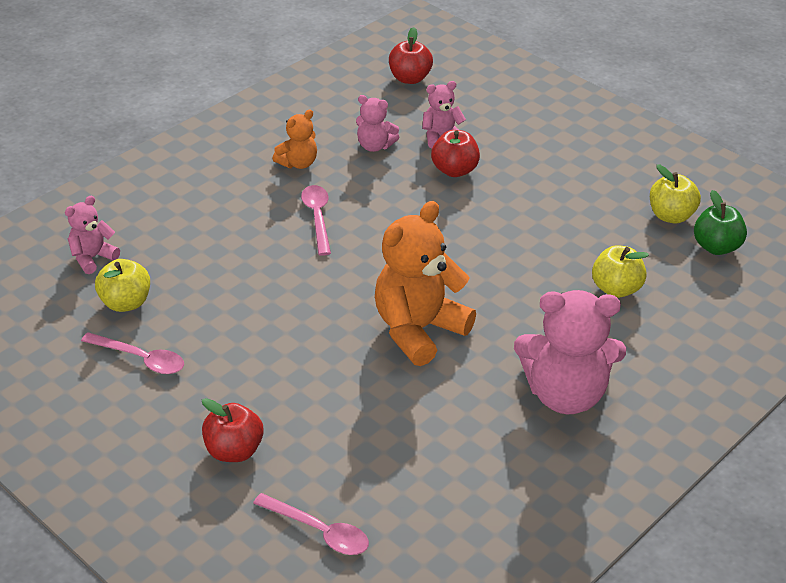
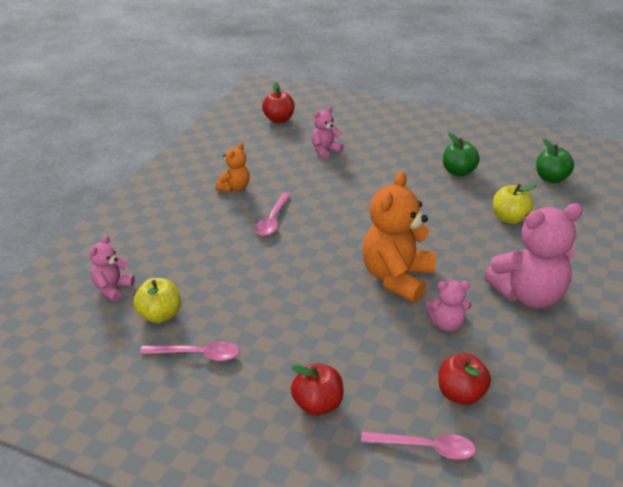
camera: 20 degrees left, 5 degrees down
pink spoon [301,185,331,256] -> pink spoon turned 135 degrees counterclockwise [255,193,291,236]
pink teddy bear [356,95,399,152] -> pink teddy bear moved to [426,280,471,332]
red apple [431,130,480,177] -> red apple moved to [438,354,491,405]
yellow apple [650,165,701,223] -> none
none -> green apple [443,133,480,176]

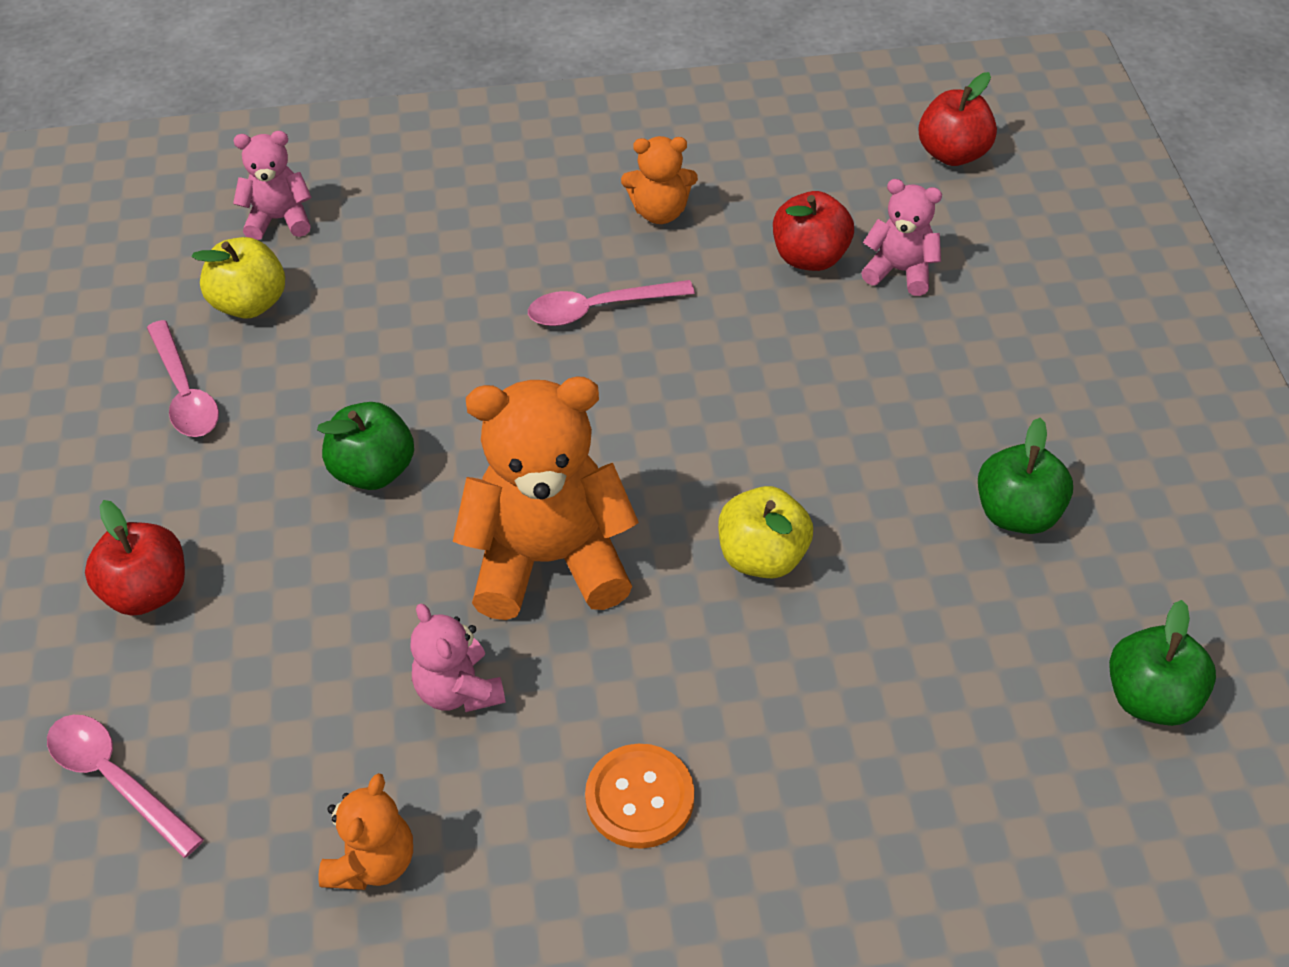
camera: 60 degrees right, 15 degrees up
pink spoon [361,432,476,460] -> pink spoon turned 150 degrees clockwise [47,715,204,858]
red apple [438,354,491,405] -> red apple moved to [773,191,854,271]
pink teddy bear [484,203,583,308] -> orange button [585,744,694,849]
yellow apple [493,184,537,224] -> yellow apple moved to [718,486,813,578]
none -> green apple [317,402,414,490]
none -> orange teddy bear [318,773,413,890]

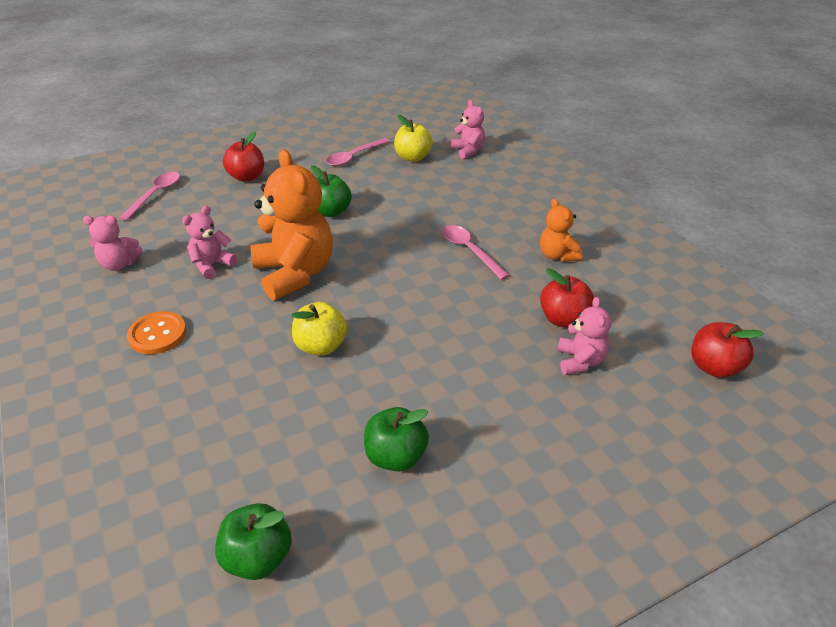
camera: 70 degrees right, 10 degrees down
orange teddy bear [318,773,413,890] -> pink teddy bear [83,216,143,271]

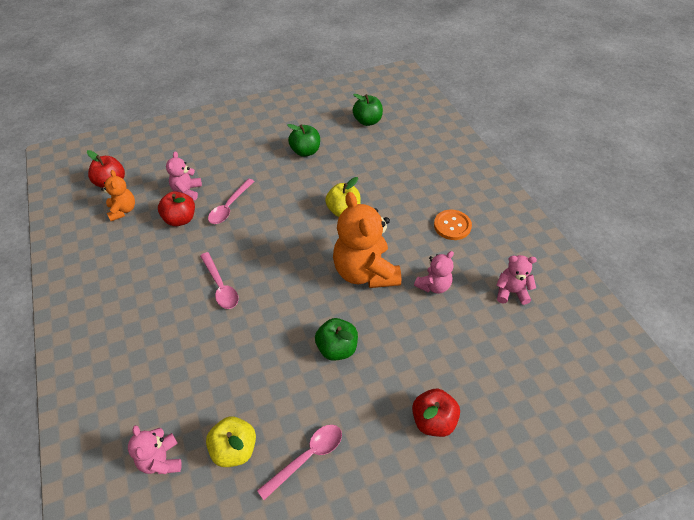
camera: 175 degrees left, 10 degrees up
pink spoon [119,172,180,220] -> pink spoon moved to [208,179,255,224]
orange teddy bear [540,199,583,262] -> orange teddy bear moved to [101,170,135,221]

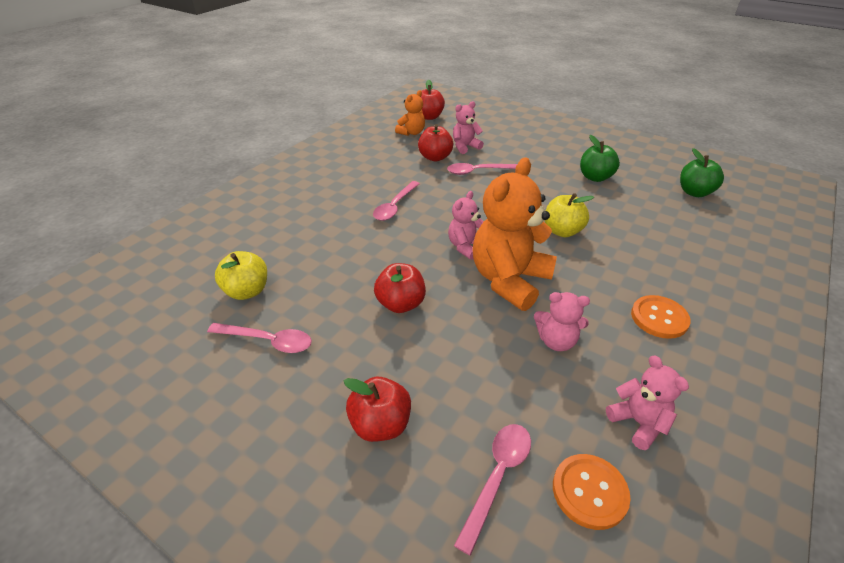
camera: 55 degrees right, 10 degrees down
pink teddy bear [128,425,182,474] -> pink teddy bear moved to [448,191,484,260]
green apple [315,318,358,361] -> red apple [374,263,426,313]
none -> pink spoon [454,424,531,556]
none -> orange button [553,454,631,530]

